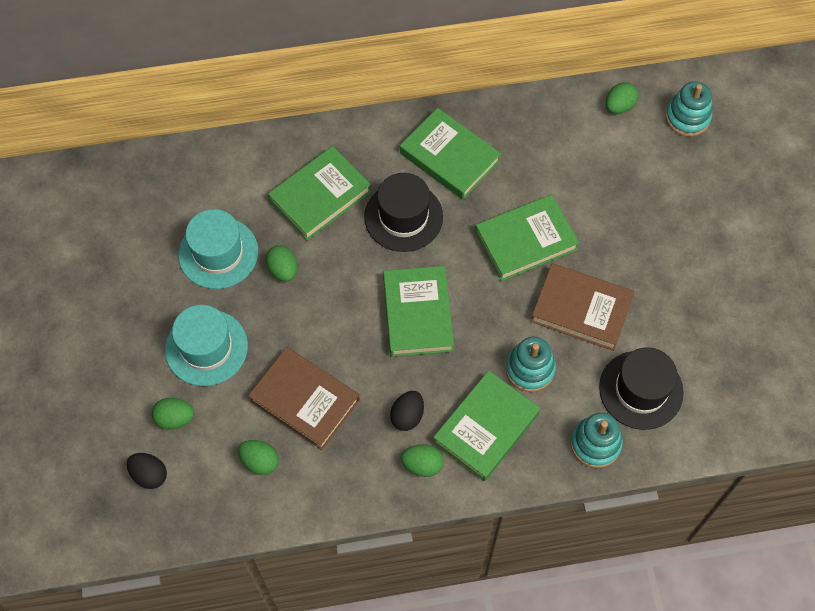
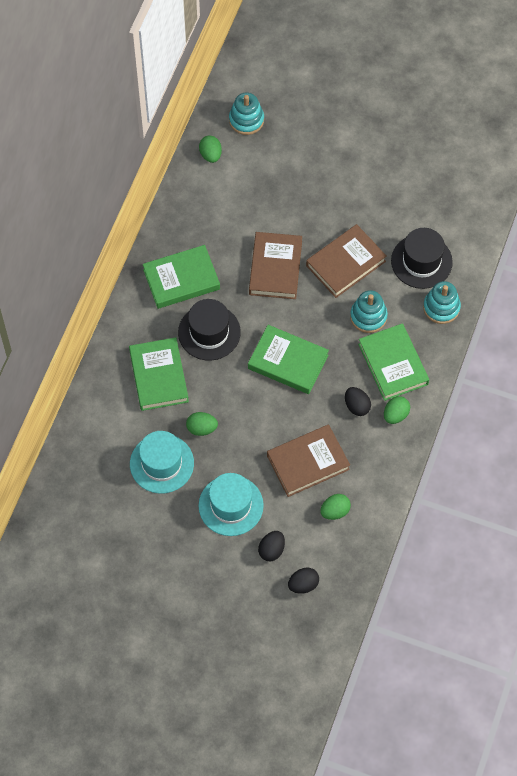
camera: 60 degrees left, 0 degrees up
green egg [151,398,194,429] -> black egg [258,531,285,562]
green book [475,194,579,281] -> brown book [249,232,302,299]

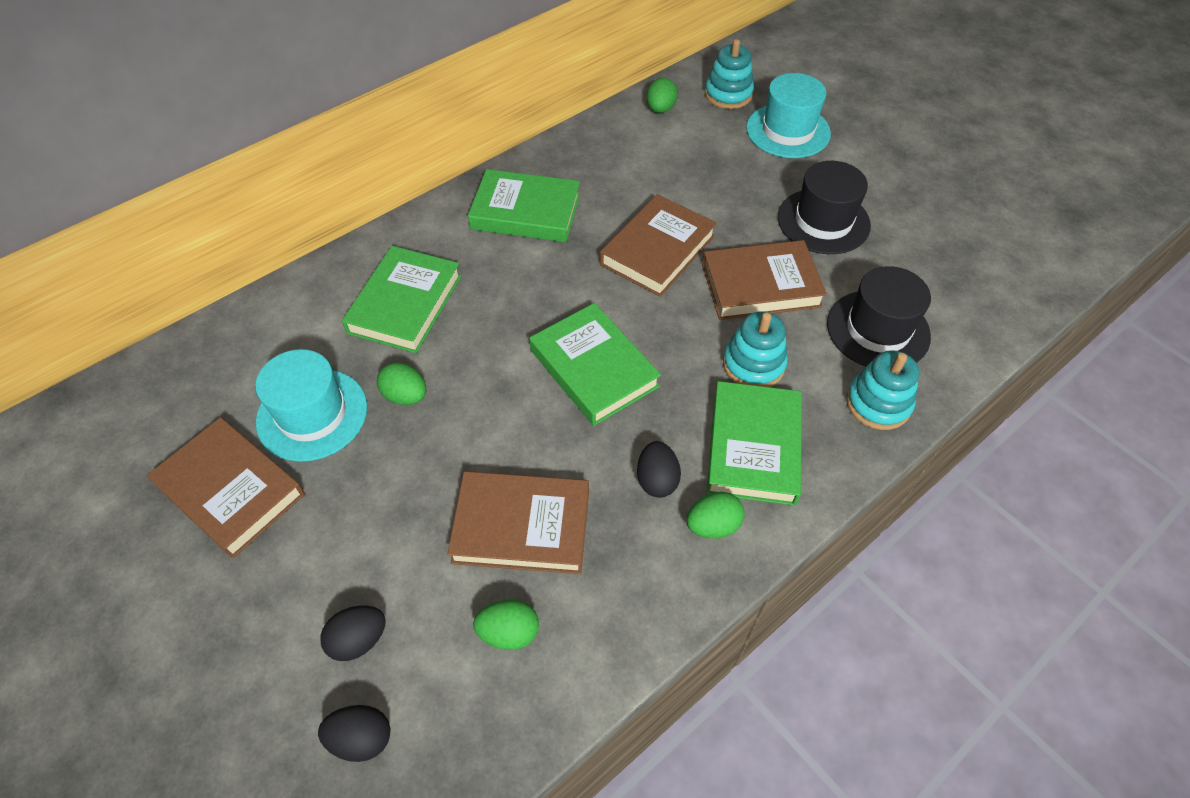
camera: 30 degrees right, 10 degrees down
black hat [178,299,241,361] -> black hat moved to [778,161,871,254]
turquoise hat [198,473,264,536] -> turquoise hat moved to [746,73,831,158]
none -> brown book [146,417,305,558]

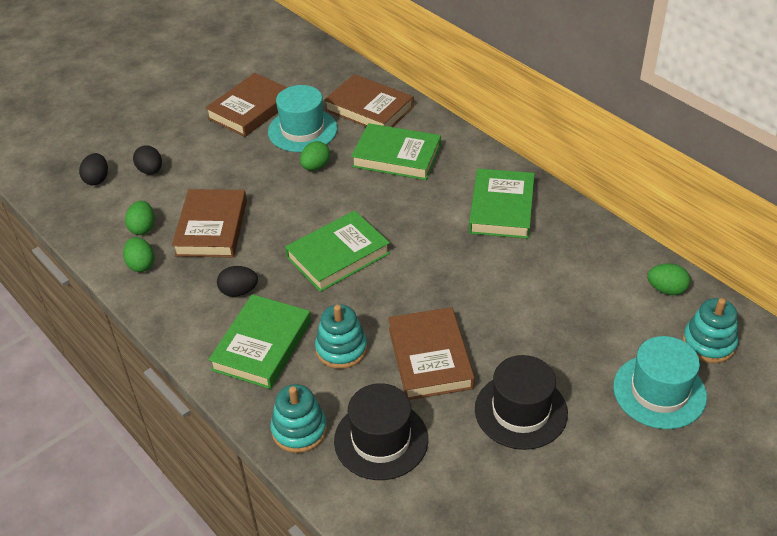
camera: 90 degrees right, 10 degrees down
brown book [600,194,717,297] -> brown book moved to [324,74,414,127]
green egg [687,492,745,539] -> green egg moved to [123,237,155,272]
green book [707,381,802,506] -> green book turned 75 degrees counterclockwise [208,294,311,389]

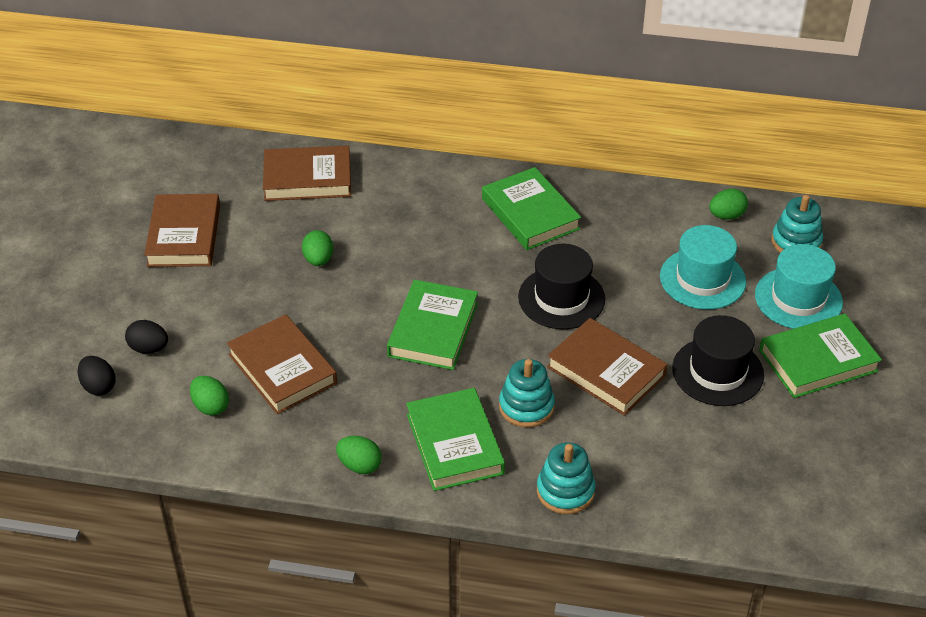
camera: 40 degrees left, 0 degrees up
green egg [123,237,155,272] -> green egg moved to [336,436,382,474]
black egg [217,266,258,297] -> none
turquoise hat [268,85,338,152] -> turquoise hat moved to [660,225,746,310]
black hat [334,383,428,480] -> black hat moved to [518,244,605,329]
green book [351,123,441,180] -> green book moved to [759,314,882,398]

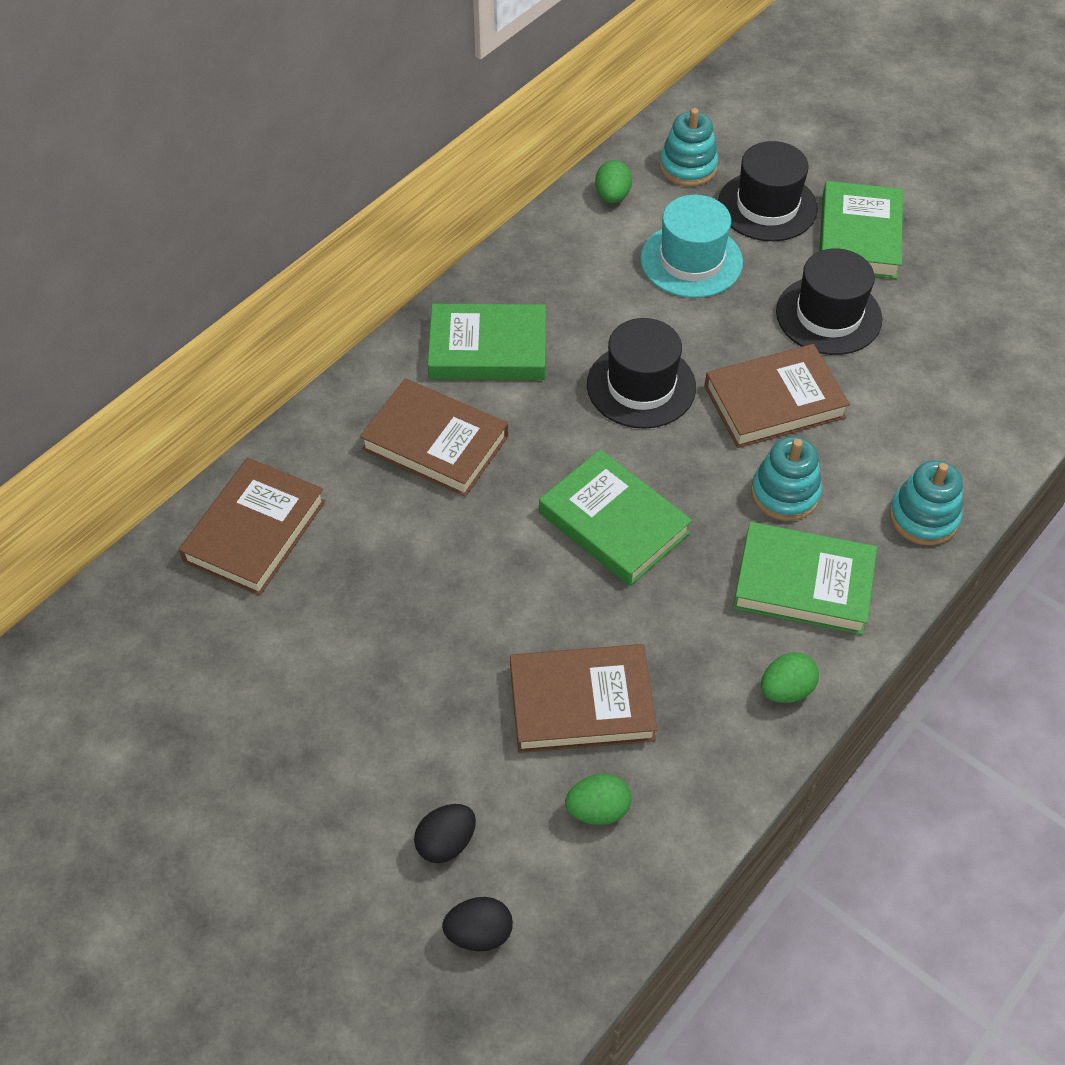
camera: 60 degrees left, 10 degrees up
brown book [144,194,220,267] -> brown book moved to [360,378,508,497]
green egg [302,230,333,266] -> none
turquoise hat [755,244,843,329] -> black hat [718,141,818,241]

